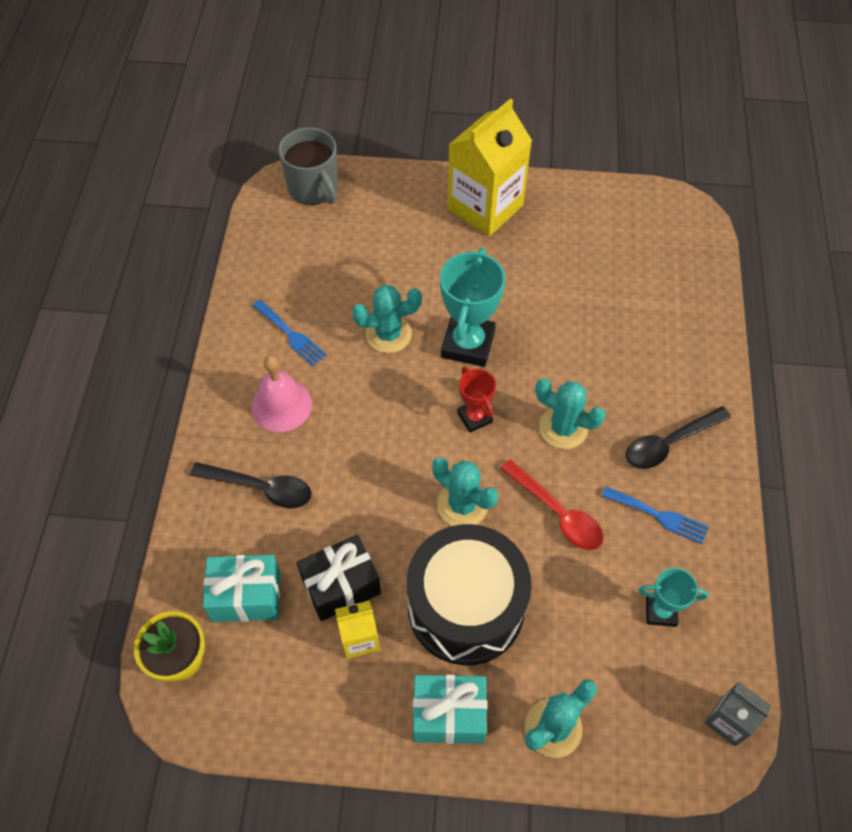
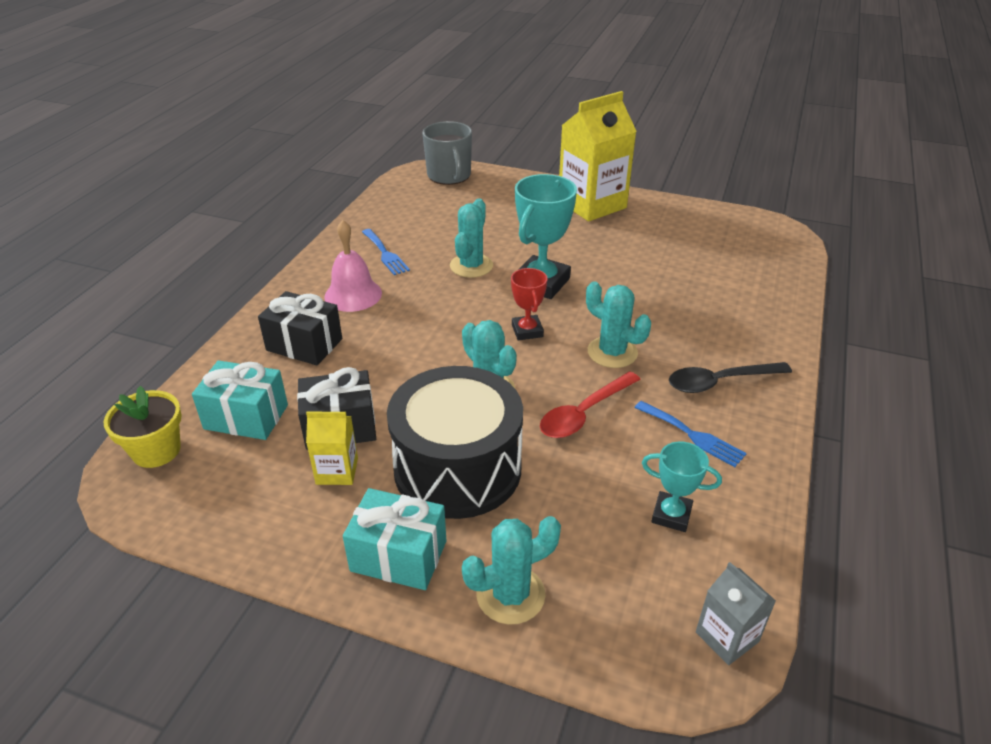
camera: 15 degrees right, 20 degrees down
black spoon [190,462,312,508] -> black gift [258,291,342,366]
turquoise cactus [352,285,422,353] -> turquoise cactus turned 75 degrees counterclockwise [450,198,493,278]
red spoon [500,459,604,550] -> red spoon turned 75 degrees clockwise [540,371,641,438]

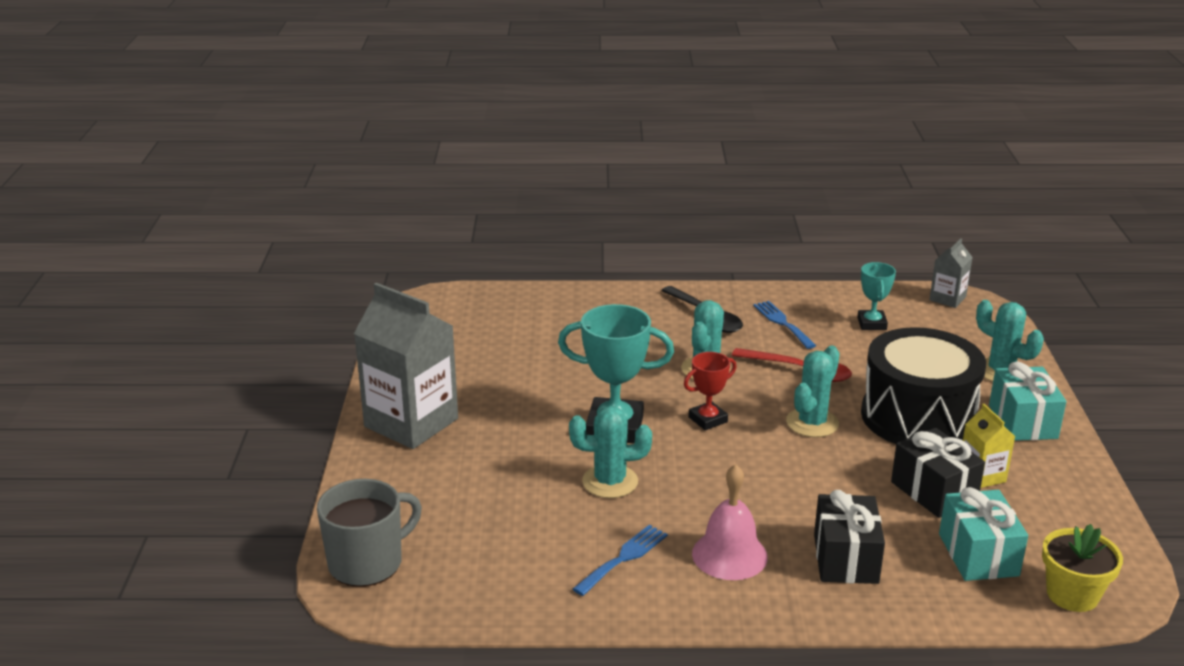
camera: 110 degrees left, 10 degrees down
yellow carton [559,91,637,221] -> grey carton [354,283,458,449]
blue fork [635,401,747,467] -> blue fork turned 45 degrees counterclockwise [753,301,816,349]

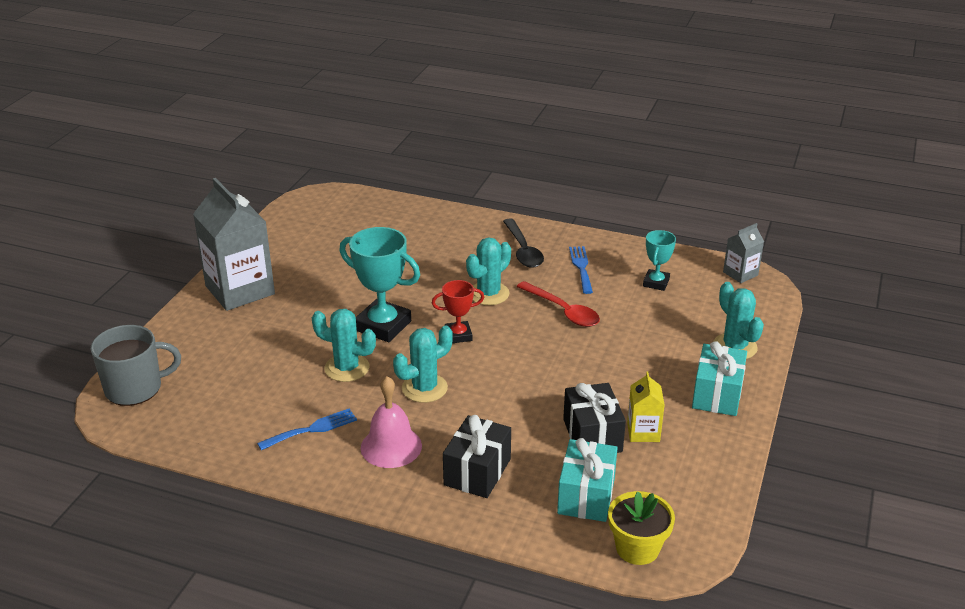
camera: 20 degrees right, 5 degrees up
turquoise cactus [786,346,840,437] -> turquoise cactus moved to [393,326,453,403]
black drum [861,327,986,444] -> none

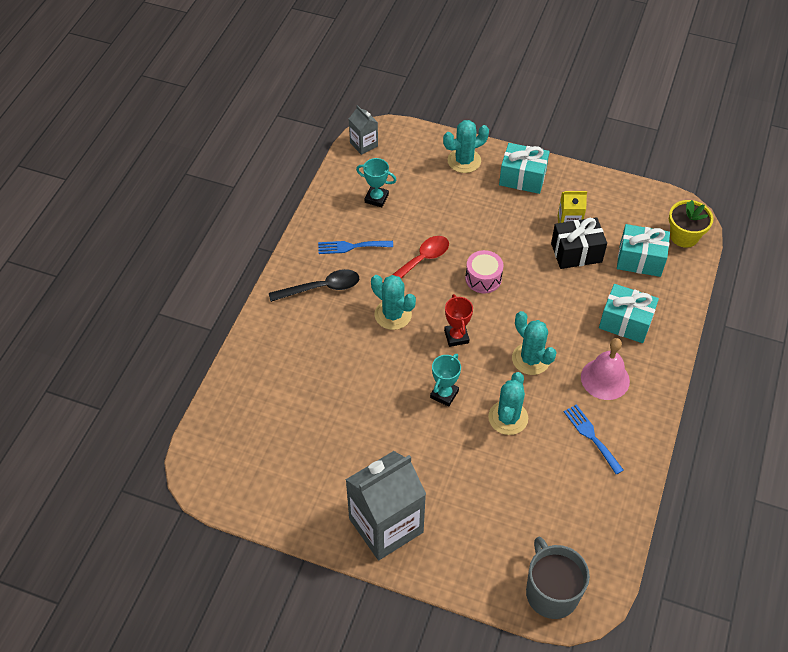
camera: 90 degrees left, 20 degrees up
turquoise trophy [339,227,420,342] -> turquoise trophy [430,354,461,407], size x0.56
black gift [443,415,511,498] -> turquoise gift [599,284,659,343]
none -> pink drum [465,250,504,293]

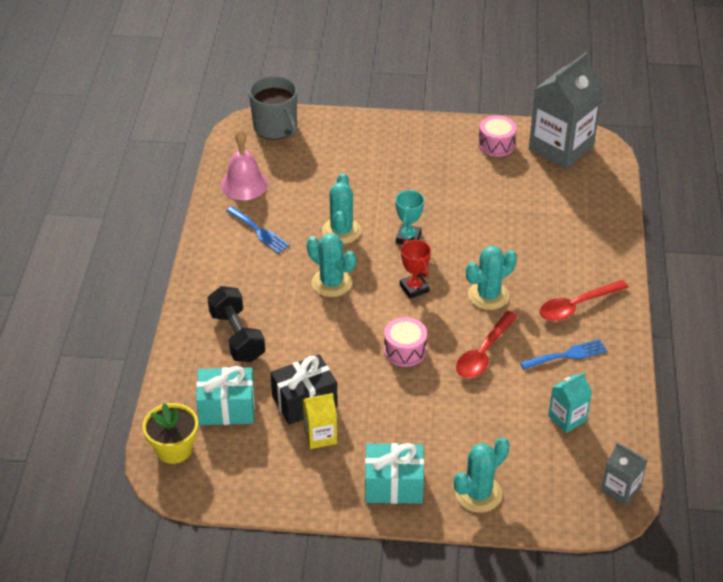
camera: 165 degrees right, 10 degrees down
black spoon [269,269,359,302] -> red spoon [540,280,628,321]
grey carton [345,451,426,560] -> grey carton moved to [529,52,603,169]
turquoise trophy [356,158,396,207] -> turquoise carton [548,372,592,433]
turquoise cactus [371,275,416,330] -> turquoise cactus turned 60 degrees counterclockwise [466,246,517,310]
pink bell [581,338,630,400] -> pink bell moved to [221,130,268,200]
turquoise gift [599,284,659,343] -> black dumbbell [207,286,265,362]
none -> pink drum [479,115,517,157]

